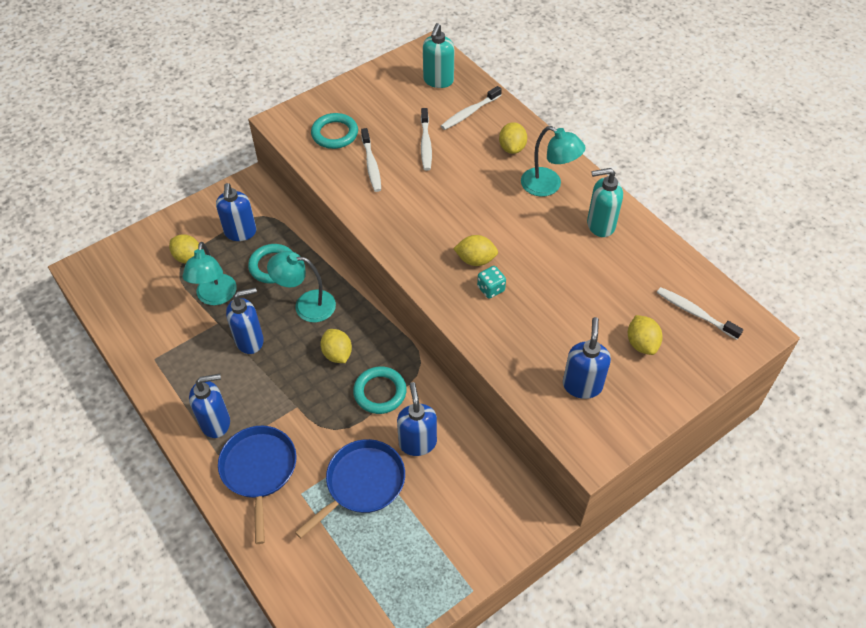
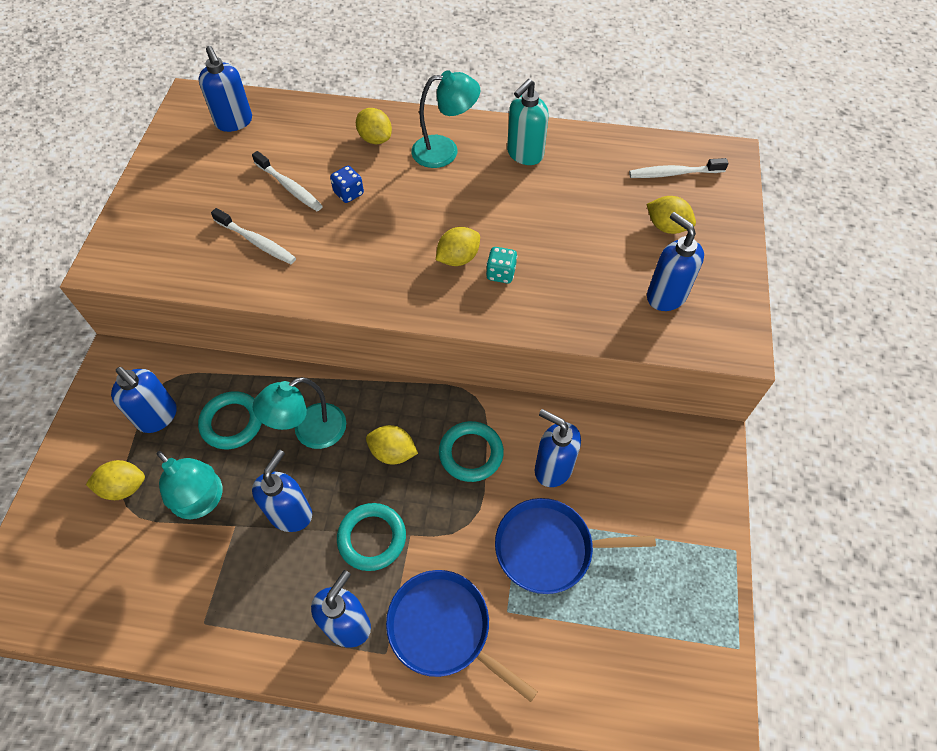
camera: 45 degrees left, 5 degrees up
blue pan [295,439,405,538] -> blue pan turned 90 degrees counterclockwise [495,498,656,594]
turquoise ring [311,113,358,149] -> turquoise ring moved to [337,503,406,571]
turquoise soap dispenser [423,23,454,88] -> blue soap dispenser [199,46,252,132]
white toothbrush [441,86,502,130] -> none
none -> blue dice [330,166,364,203]

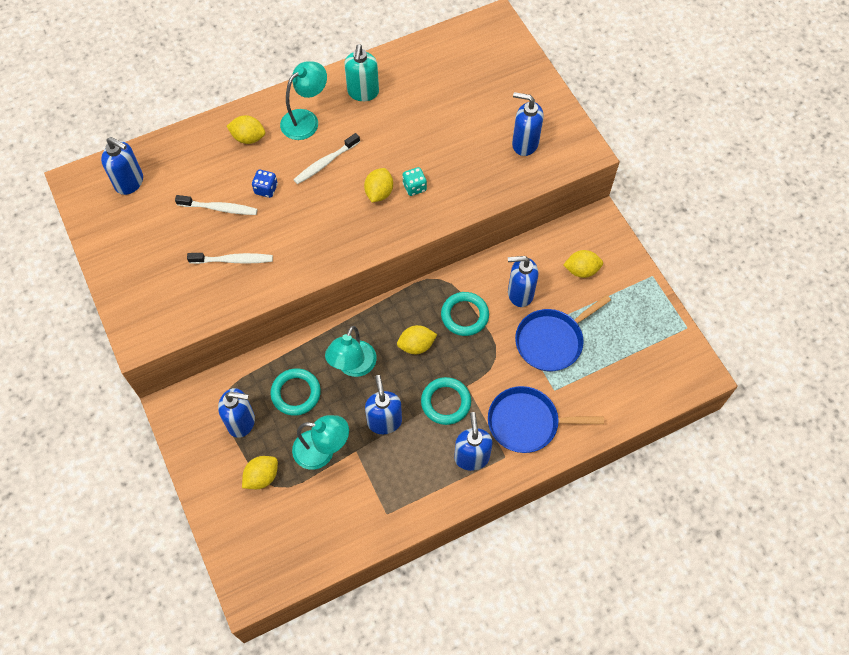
camera: 35 degrees left, 5 degrees up
white toothbrush [629,158,729,178] -> white toothbrush moved to [293,133,360,184]
yellow lemon [647,196,696,234] -> yellow lemon moved to [563,250,603,278]

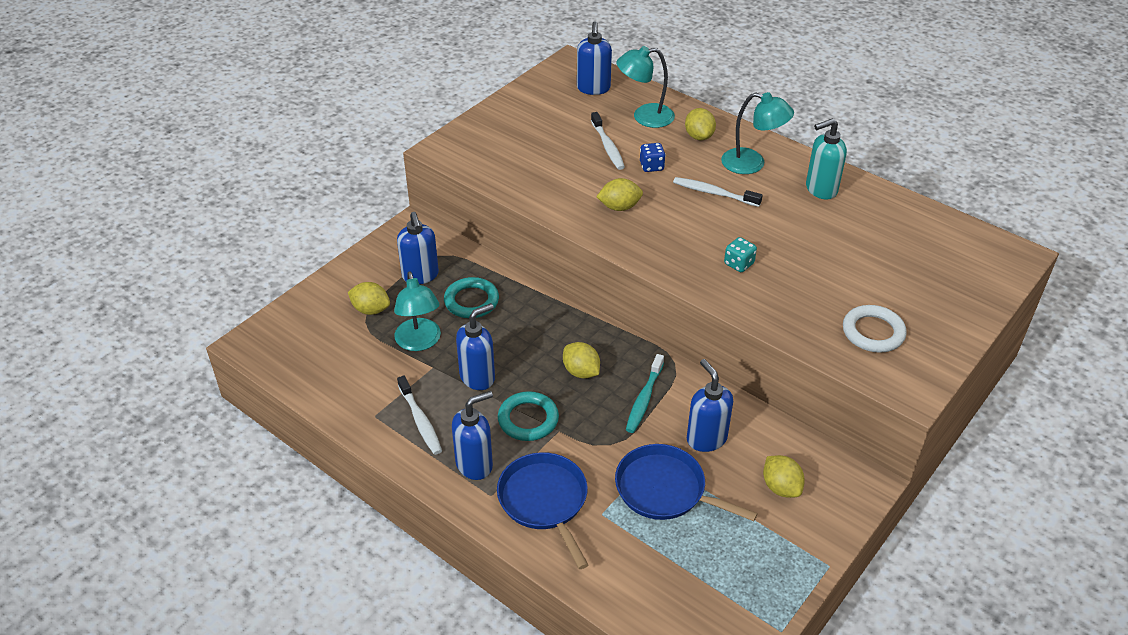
camera: 65 degrees right, 20 degrees down
white toothbrush [187,253,273,264] -> white toothbrush moved to [397,375,442,455]
turquoise lamp [325,326,377,377] -> turquoise lamp moved to [617,46,675,128]
yellow lemon [364,168,393,203] -> yellow lemon moved to [596,178,643,211]
turquoise ring [441,292,489,336] -> turquoise toothbrush [626,354,664,433]
blue soap dispenser [512,92,544,156] -> white ring [843,305,907,353]

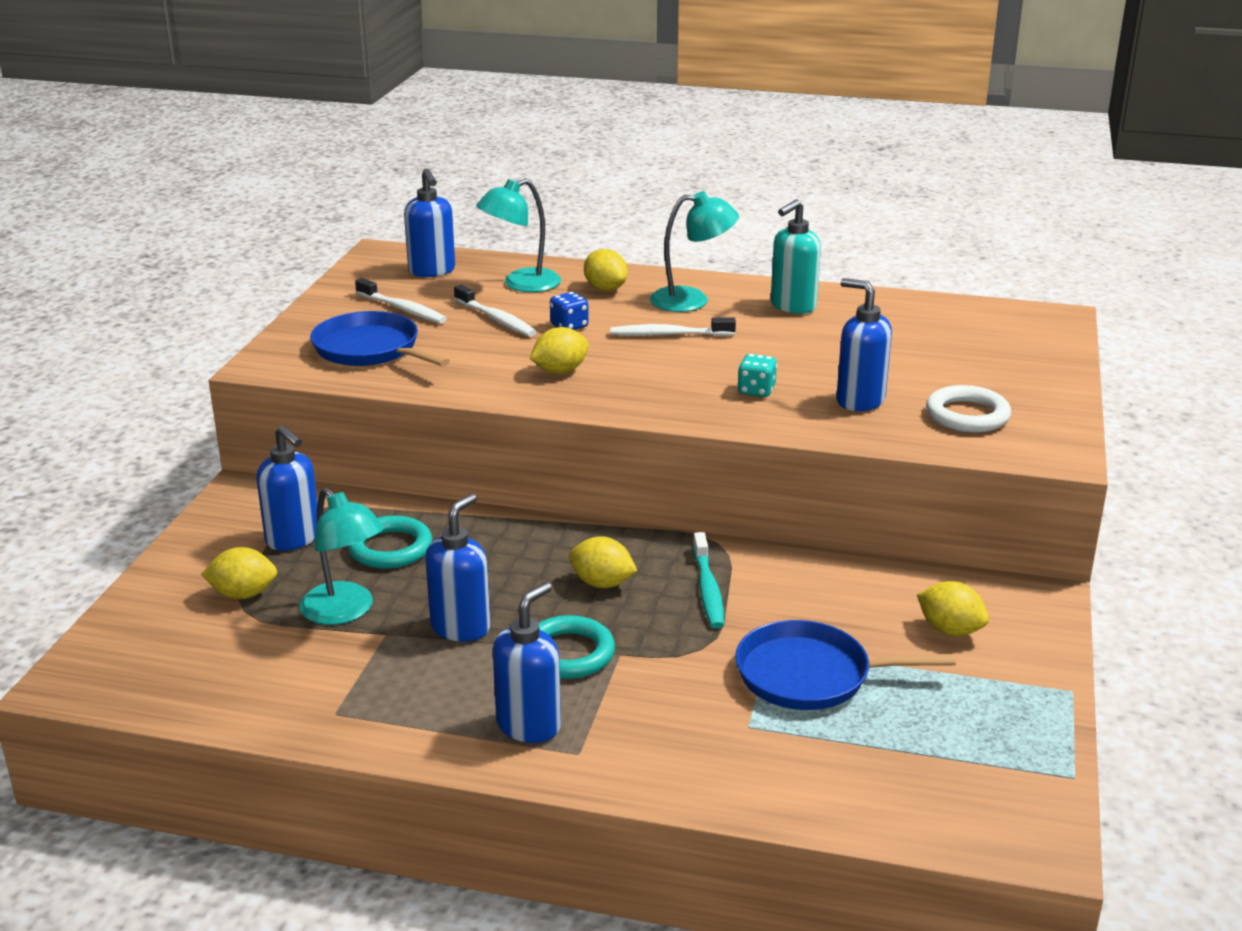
camera: 25 degrees left, 15 degrees down
white toothbrush [397,375,442,455] -> white toothbrush moved to [355,278,447,323]
blue pan [497,452,588,569] -> blue pan moved to [310,311,450,366]
blue soap dispenser [687,359,733,452] -> blue soap dispenser moved to [836,278,892,411]

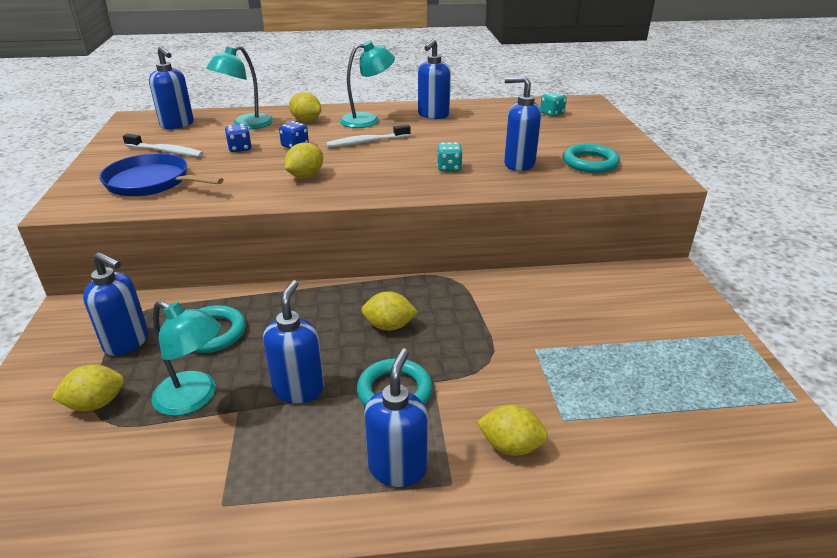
camera: 20 degrees left, 5 degrees up
white toothbrush [454,285,536,337] -> blue dice [225,124,252,152]
turquoise toothbrush [693,532,724,629] -> none
blue pan [735,620,956,710] -> none
turquoise soap dispenser [771,199,821,314] -> blue soap dispenser [418,39,451,119]
yellow lemon [917,581,989,636] -> yellow lemon moved to [477,404,548,456]
white ring [926,385,1011,433] -> turquoise ring [563,144,620,173]
none -> turquoise dice [540,91,567,116]

